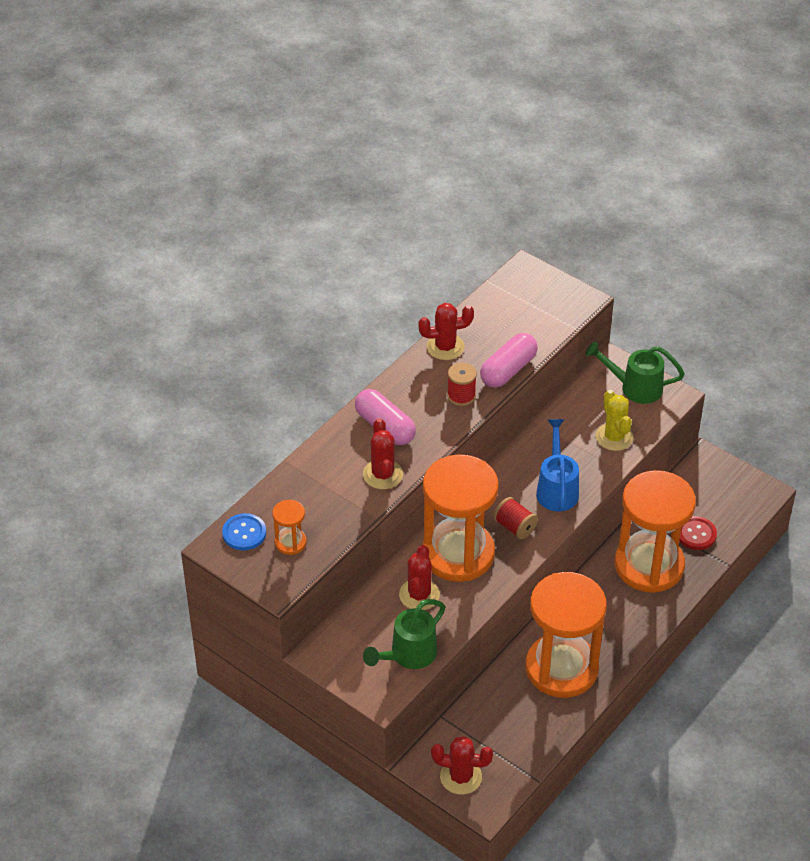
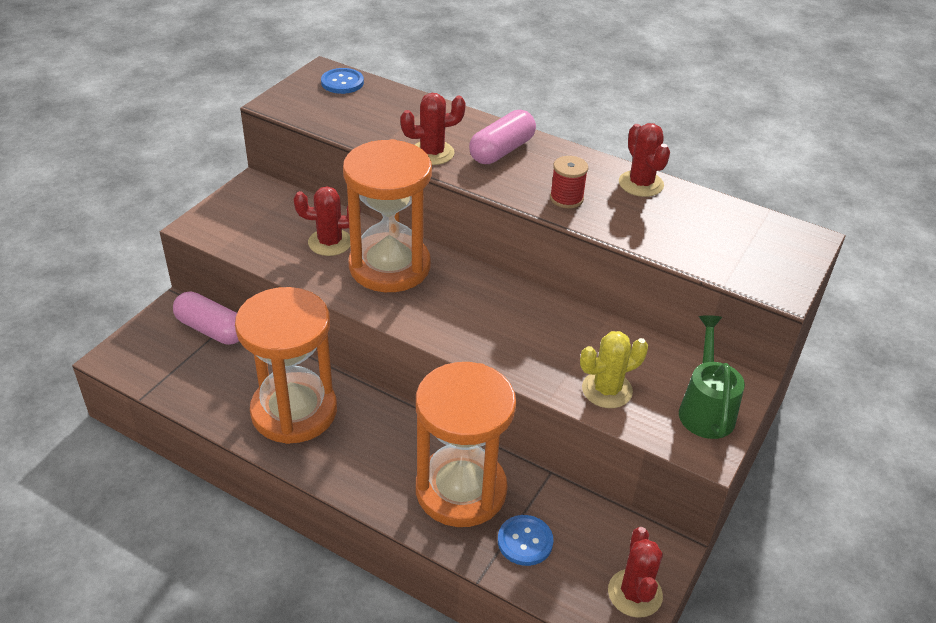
camera: 80 degrees right, 5 degrees down
orange hourglass [272,500,307,555] -> none
green watering can [363,599,445,669] -> none
red cactus [431,736,493,795] -> red cactus moved to [608,527,663,618]
pink capsule [480,333,538,388] -> pink capsule moved to [173,291,239,345]
red spool [493,497,538,539] -> none
blue watering can [536,419,579,512] -> none
red button [679,516,717,550] -> blue button [498,515,553,566]

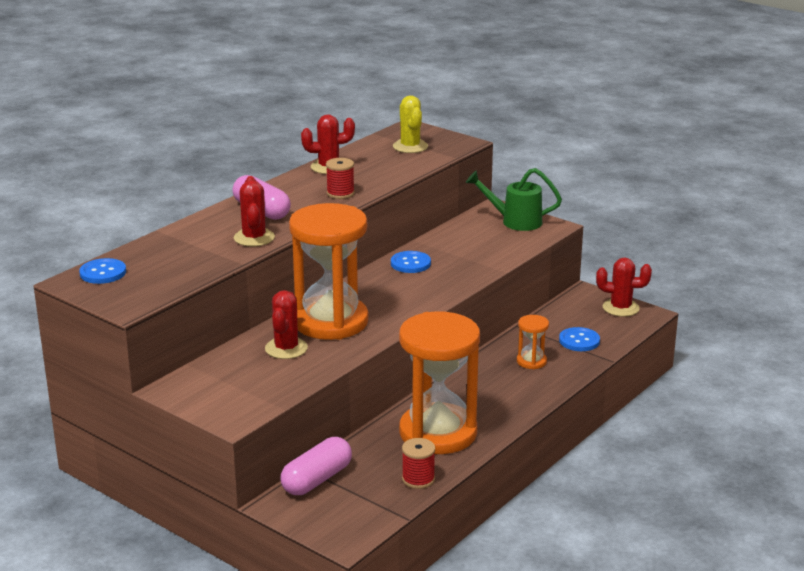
camera: 80 degrees left, 15 degrees down
orange hourglass [416,362,516,527] -> orange hourglass [517,315,549,369], size x0.42
yellow cactus [580,331,648,408] -> yellow cactus moved to [393,96,428,153]
none -> blue button [391,251,431,273]
none -> red spool [402,438,435,489]

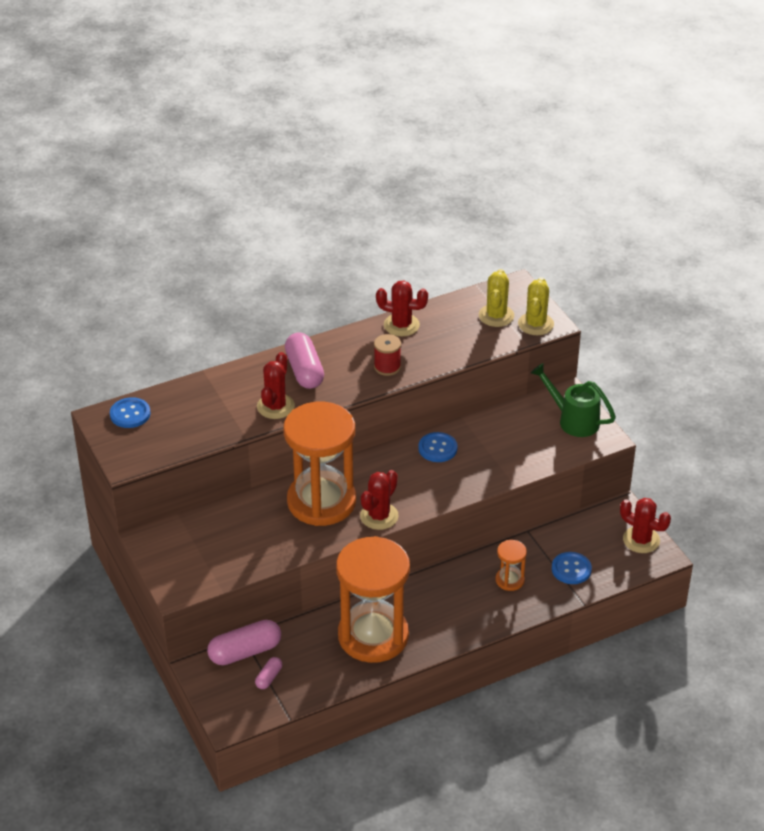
camera: 25 degrees right, 15 degrees up
red cactus [265,290,308,359] -> red cactus moved to [360,470,399,530]
red spool [402,438,435,489] -> none
none -> pink capsule [255,657,282,689]
none -> yellow cactus [518,277,554,335]

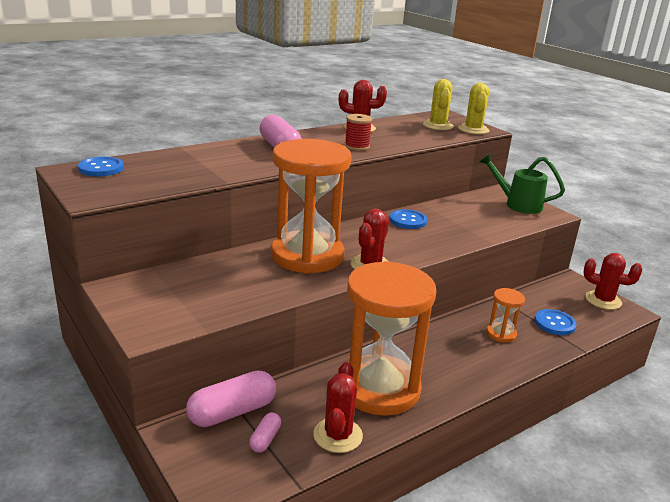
camera: 10 degrees left, 15 degrees down
red cactus [257,352,295,419] -> red cactus moved to [313,362,363,453]

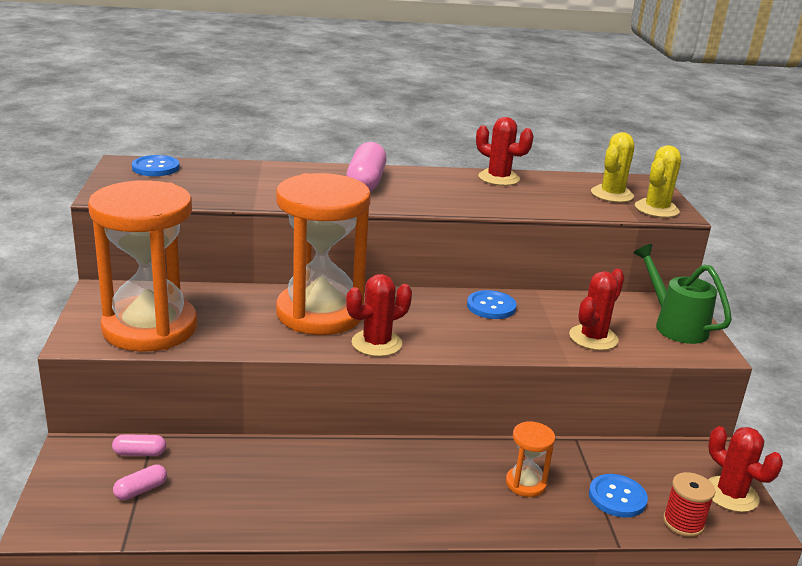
camera: 30 degrees right, 0 degrees up
pink capsule [186,370,276,427] -> pink capsule [112,434,166,456], size x0.51
red cactus [313,362,363,453] -> red cactus moved to [569,269,625,350]
red spool [345,114,372,151] -> red spool moved to [663,472,715,537]
orange hourglass [347,261,437,416] -> orange hourglass moved to [88,180,197,352]

